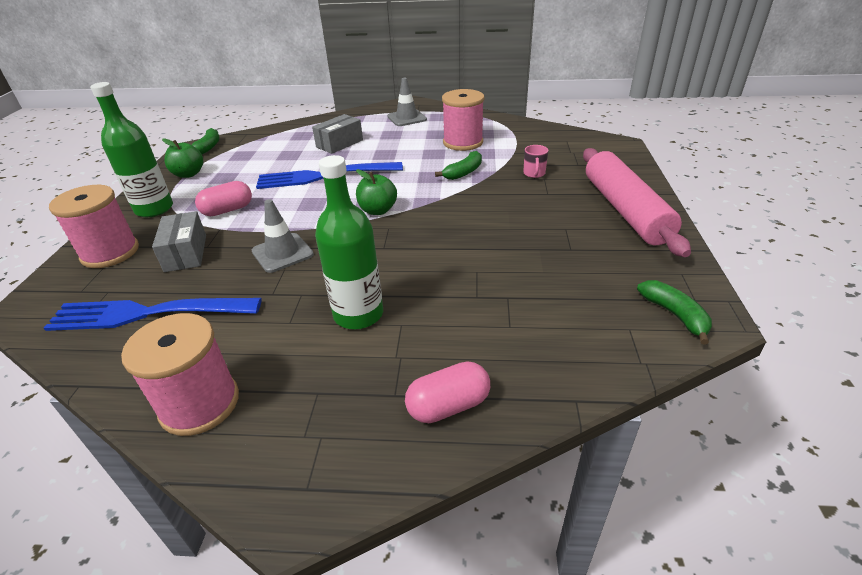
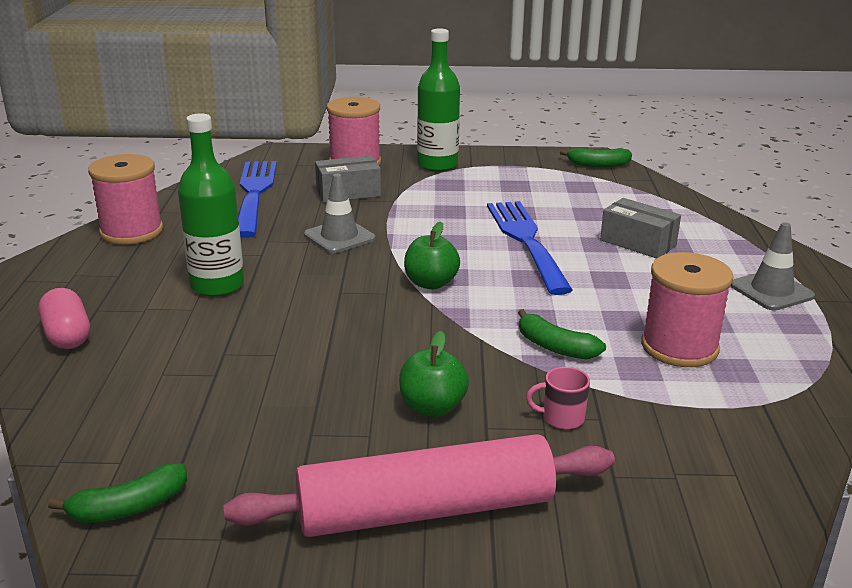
camera: 85 degrees right, 10 degrees down
green apple [162,138,203,178] -> green apple moved to [399,331,469,417]
pink capsule [195,181,252,216] -> none

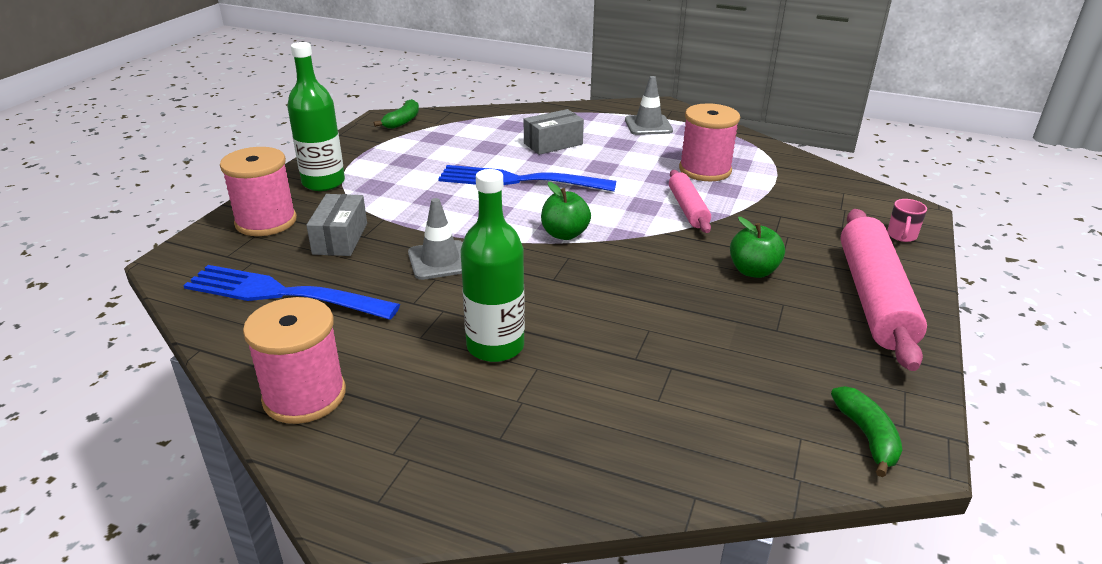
camera: 70 degrees left, 5 degrees up
pink capsule [38,288,90,349] -> none
green banana [518,309,606,359] -> pink rolling pin [669,170,711,233]
pink mug [526,367,590,429] -> pink mug moved to [887,199,927,242]

